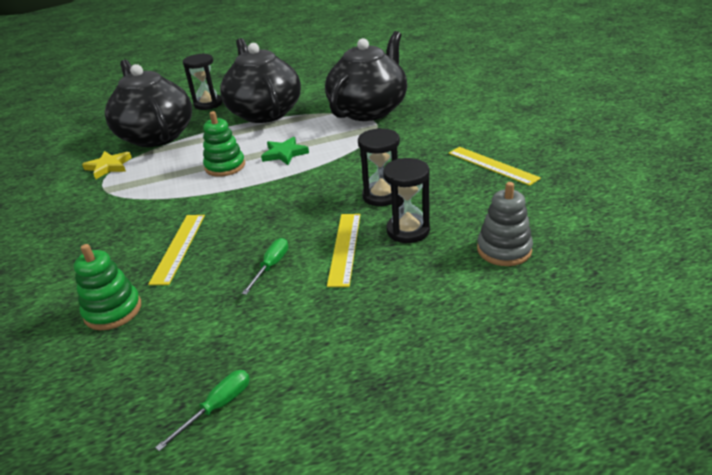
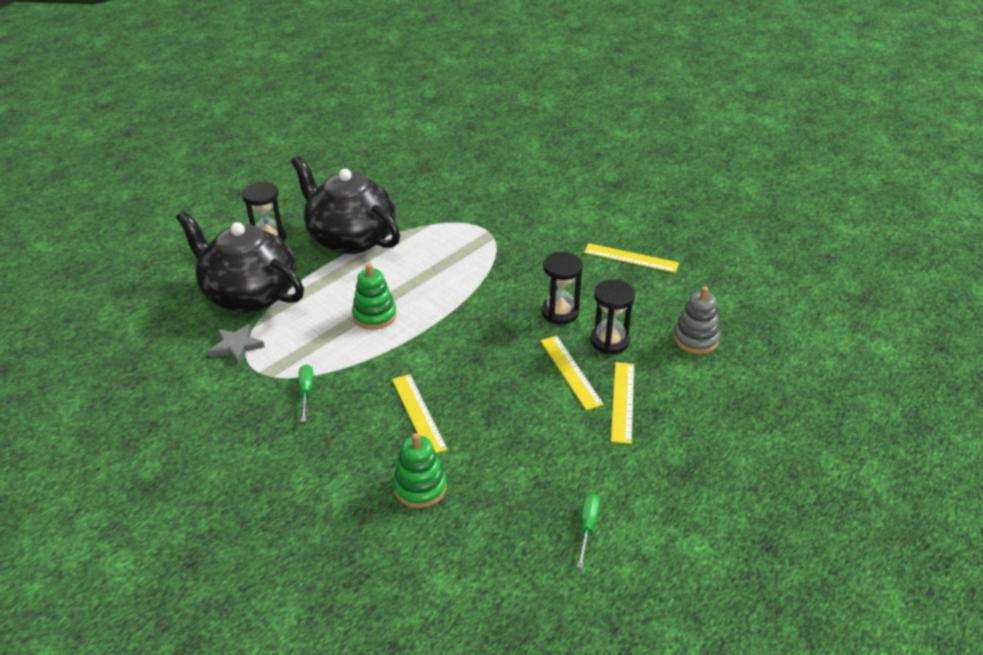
camera: 30 degrees left, 5 degrees up
yellow star [82,151,132,179] -> grey star [208,323,265,365]
green screwdriver [242,238,288,295] -> green screwdriver moved to [299,364,313,422]
green star [261,137,309,165] -> none
black teapot [325,31,407,121] -> none
none -> yellow ruler [611,362,634,444]

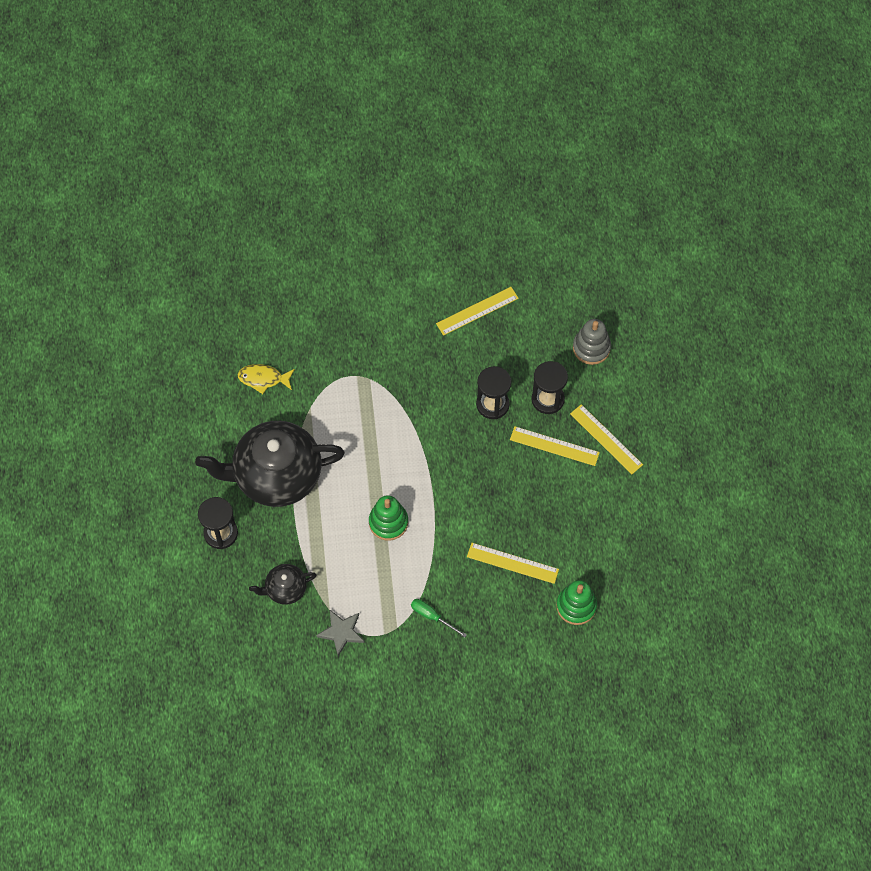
camera: 50 degrees left, 25 degrees up
black teapot [176,211,304,312] -> black teapot [249,564,317,605], size x0.46
green screwdriver [577,494,600,569] -> none
none -> yellow fish [238,364,295,394]

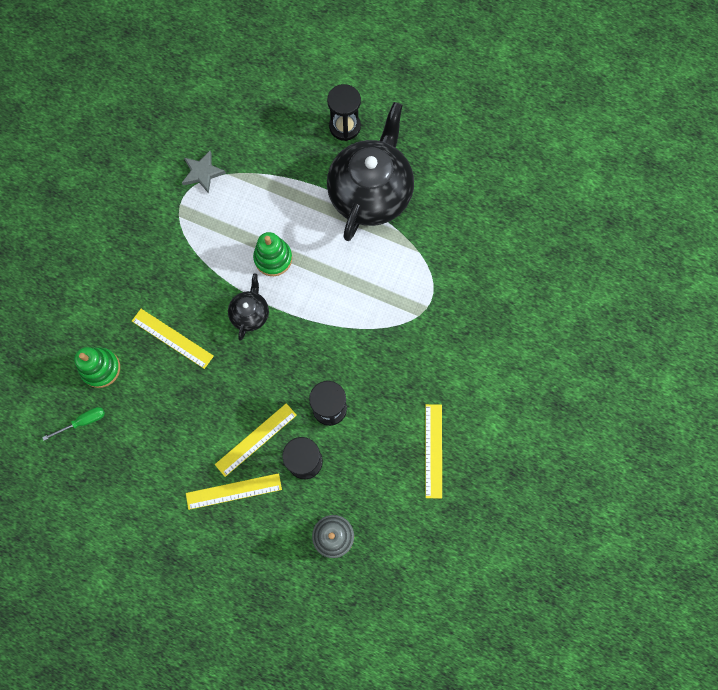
camera: 120 degrees right, 10 degrees up
yellow fish [238,364,295,394] -> none
black teapot [249,564,317,605] -> black teapot moved to [228,274,269,341]
green screwdriver [411,599,467,638] -> green screwdriver moved to [42,407,105,441]
yellow ruler [467,543,559,584] -> yellow ruler turned 75 degrees clockwise [132,309,214,369]

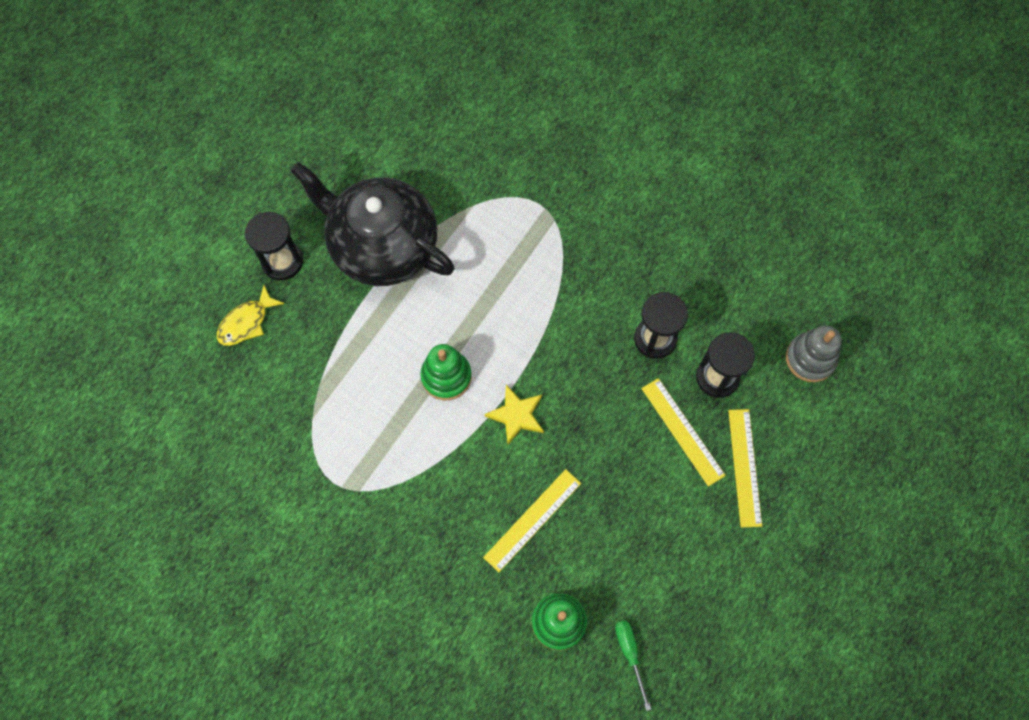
camera: 80 degrees left, 5 degrees down
grey star [182,151,226,194] -> none
black teapot [228,274,269,341] -> yellow star [485,385,544,445]
yellow ruler [425,404,442,499] -> none
none -> yellow fish [217,285,284,346]

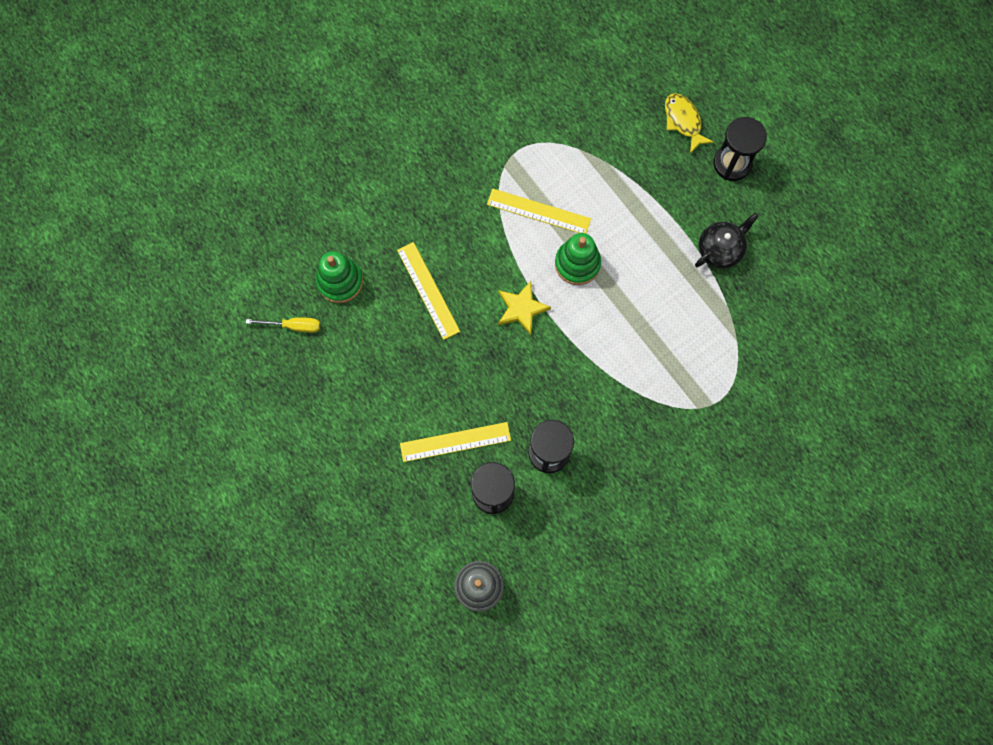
camera: 110 degrees right, 5 degrees up
black teapot [291,162,455,286] -> black teapot [695,213,759,269], size x0.46
green screwdriver [615,620,651,711] -> yellow screwdriver [246,317,320,333]
yellow ruler [728,409,762,527] -> yellow ruler moved to [487,189,591,233]

